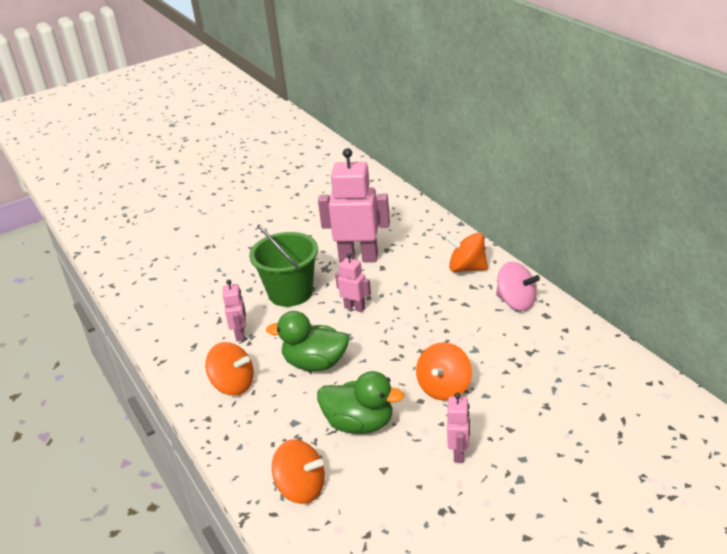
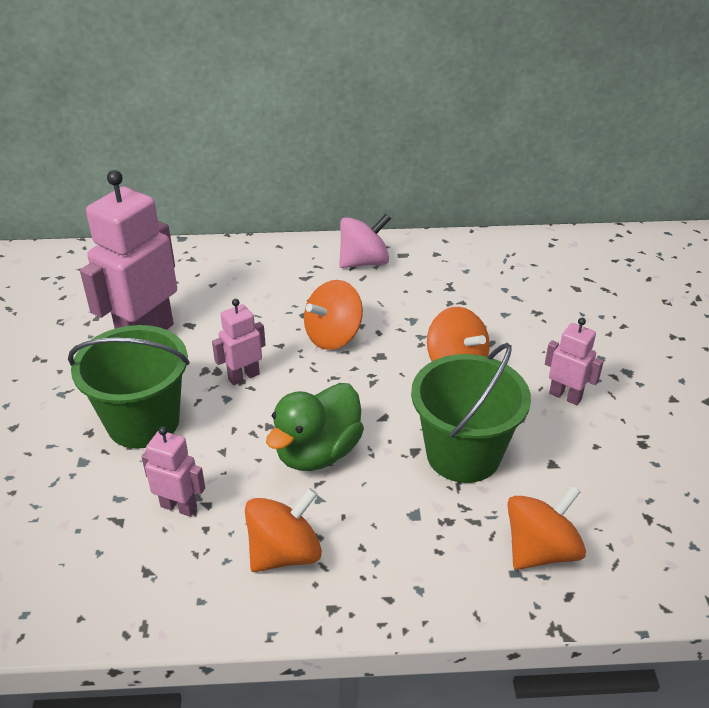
camera: 65 degrees left, 5 degrees up
green duck [317,371,404,434] -> green bucket [411,343,531,483]
orange spinning top [445,233,488,272] -> orange spinning top moved to [304,280,363,350]

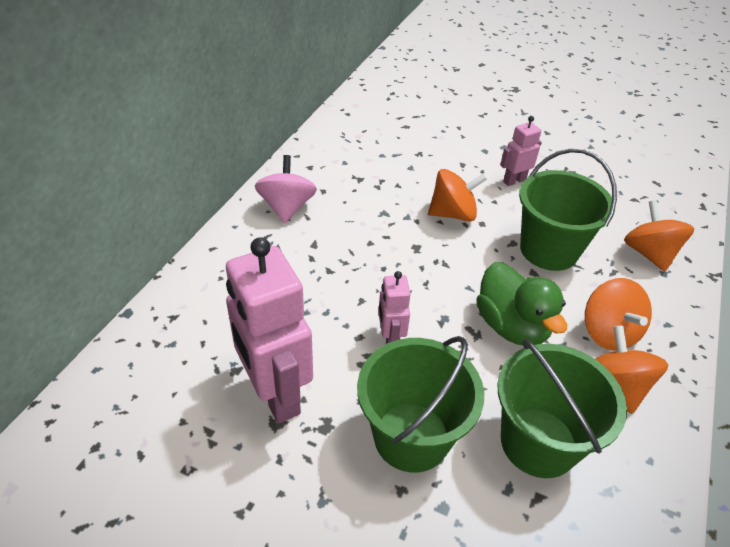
camera: 65 degrees left, 5 degrees up
pink robot [141,426,205,517] -> green bucket [498,338,627,478]
orange spinning top [304,280,363,350] -> orange spinning top moved to [585,278,652,351]

